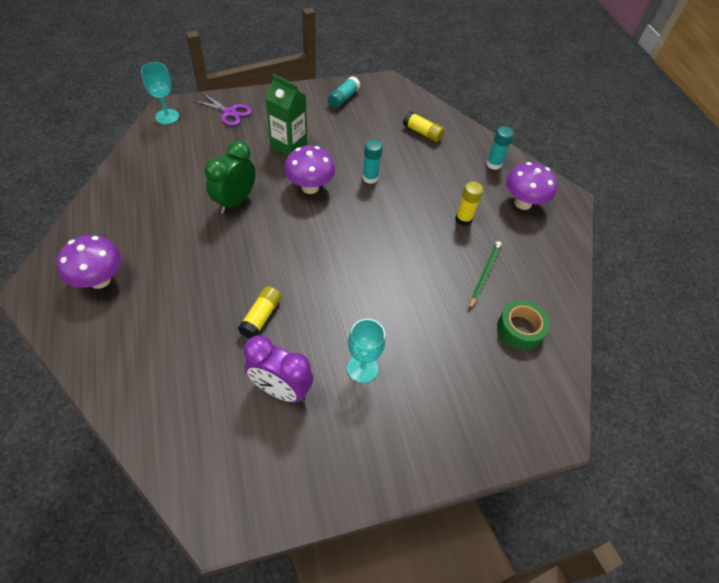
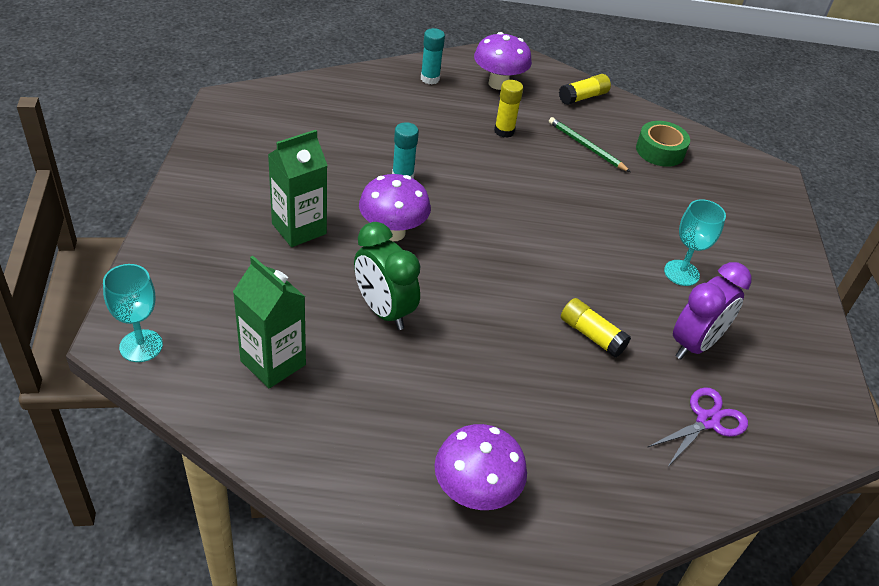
camera: 70 degrees left, 10 degrees down
purple scissors [192,93,252,126] -> purple scissors moved to [648,387,748,468]
turquoise glue stick [328,76,360,108] -> none
yellow glue stick [403,111,444,142] -> yellow glue stick moved to [559,74,611,105]
none -> green carton [233,256,306,388]

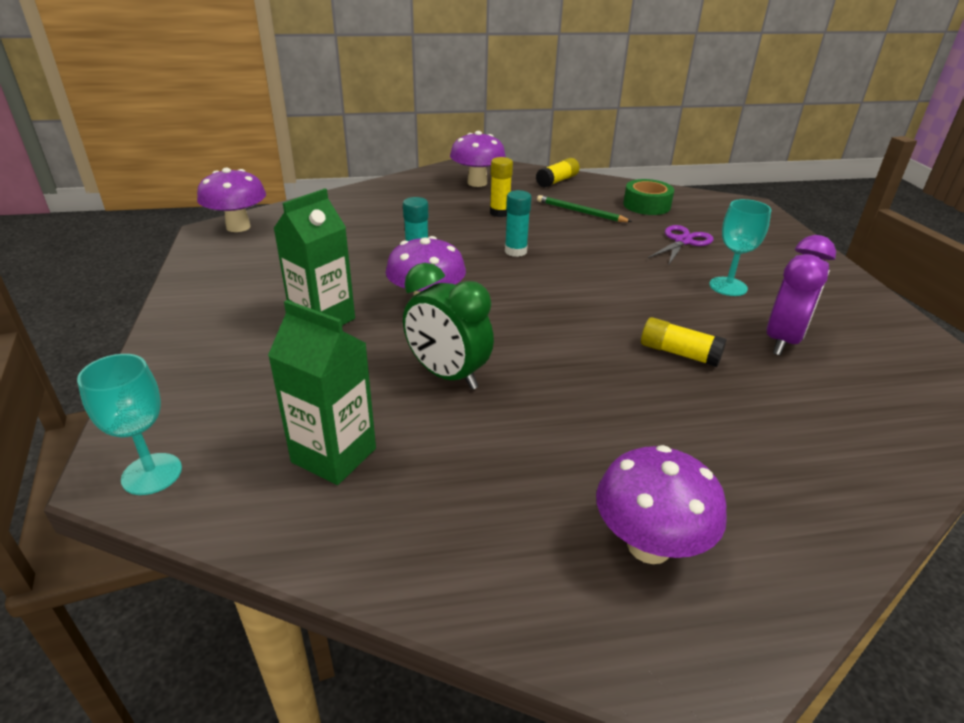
camera: 10 degrees left, 10 degrees down
turquoise glue stick [421,28,445,85] -> turquoise glue stick moved to [505,190,531,257]
purple scissors [648,387,748,468] -> purple scissors moved to [648,225,714,266]
none -> purple mushroom [197,168,266,232]

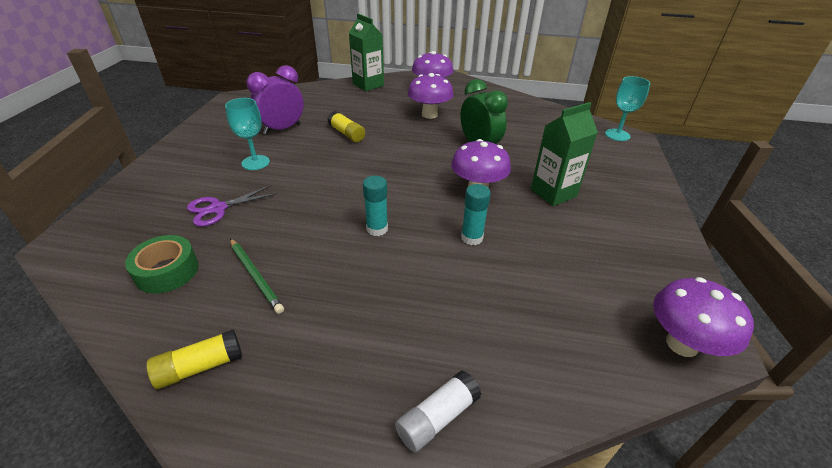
camera: 160 degrees left, 5 degrees up
green carton [268,300,376,485] -> green carton moved to [349,14,384,91]
purple mushroom [450,131,506,187] -> purple mushroom moved to [408,73,454,119]
yellow glue stick [490,157,513,217] -> none
none -> white glue stick [395,371,481,452]

